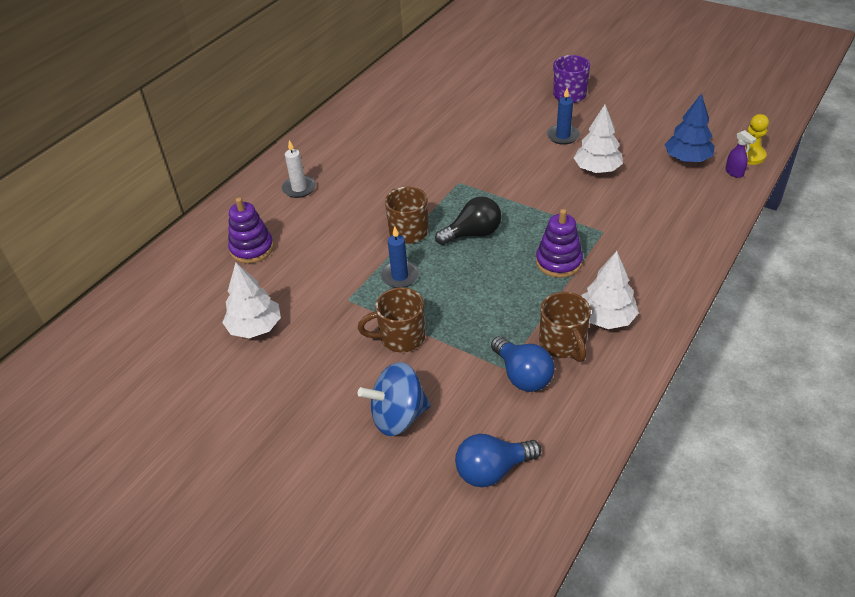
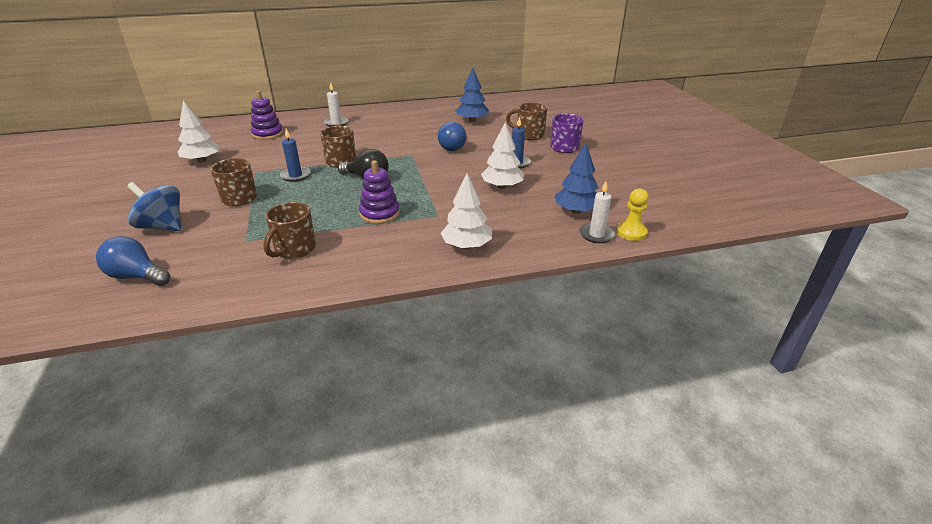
camera: 40 degrees right, 10 degrees down
blue light bulb [491,336,554,392] -> blue light bulb moved to [438,122,466,151]
white tree [581,251,639,329] -> white tree moved to [441,174,492,249]
purple spray bottle [725,130,756,178] -> white candle [579,181,616,243]
none -> blue tree [456,68,489,122]
none -> brown mug [506,102,547,140]

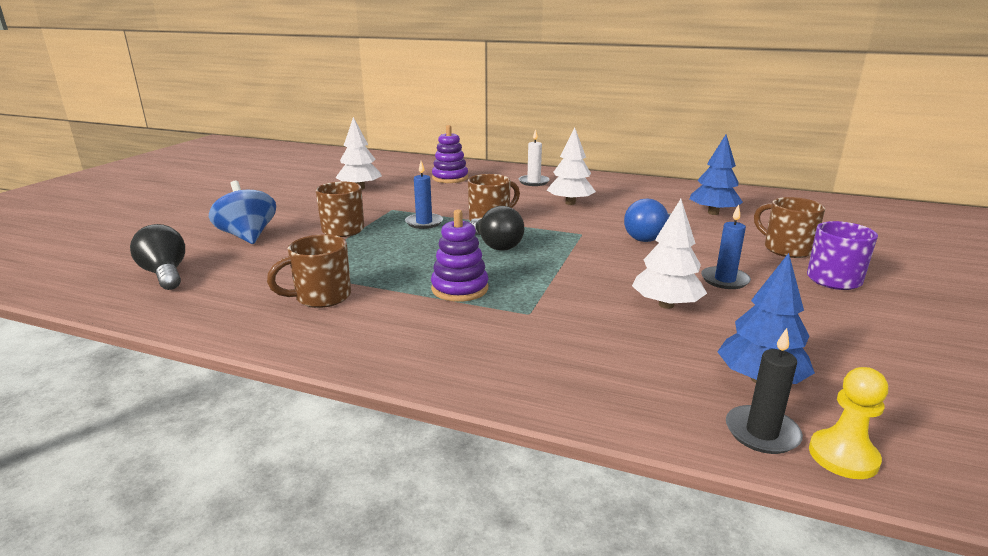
camera: 35 degrees right, 10 degrees down
blue light bulb [96,236,170,286] -> black light bulb [130,224,185,290]
white tree [441,174,492,249] -> white tree moved to [547,127,596,205]
white candle [579,181,616,243] -> black candle [726,328,803,454]

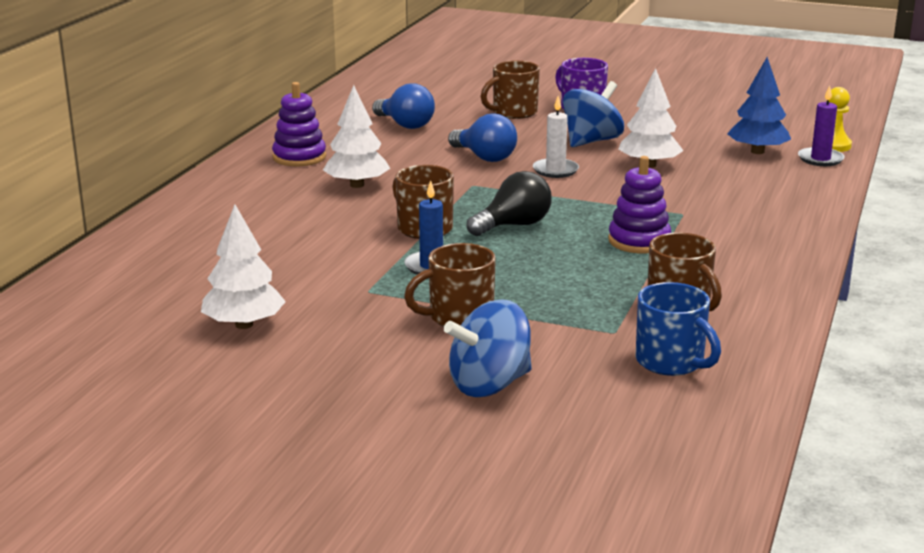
camera: 90 degrees left, 0 degrees up
black light bulb [130,224,185,290] -> none
purple stacking toy [432,125,468,183] -> purple stacking toy moved to [272,82,326,166]
white candle [519,129,550,186] -> white candle moved to [533,96,579,178]
blue tree [689,135,743,215] -> blue light bulb [372,83,435,129]
blue candle [701,204,751,289] -> blue spinning top [563,81,624,147]
black candle [726,328,803,454] -> purple candle [798,85,845,166]
none -> blue mug [636,282,721,376]

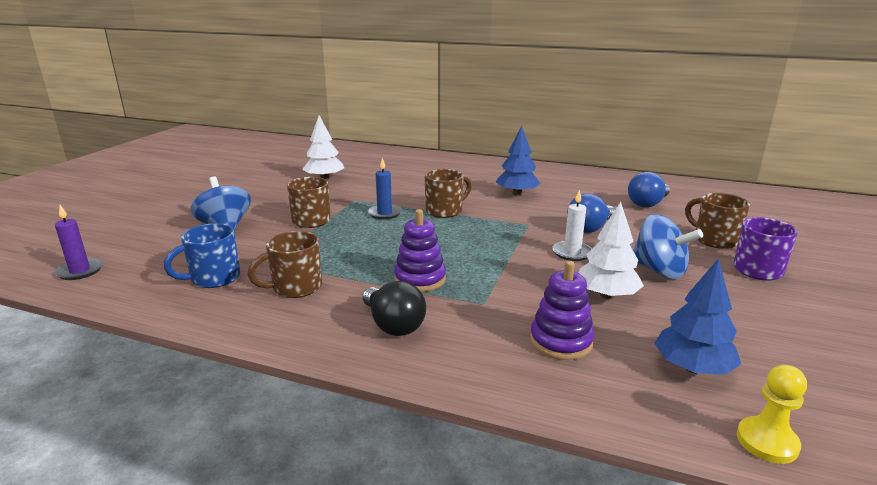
camera: 90 degrees right, 0 degrees up
purple stacking toy [272,82,326,166] -> purple stacking toy moved to [530,261,594,360]
white tree [323,85,390,188] -> blue tree [496,125,540,196]
black light bulb [467,171,552,236] -> black light bulb moved to [362,281,426,336]
purple candle [798,85,845,166] -> purple candle moved to [54,205,103,280]

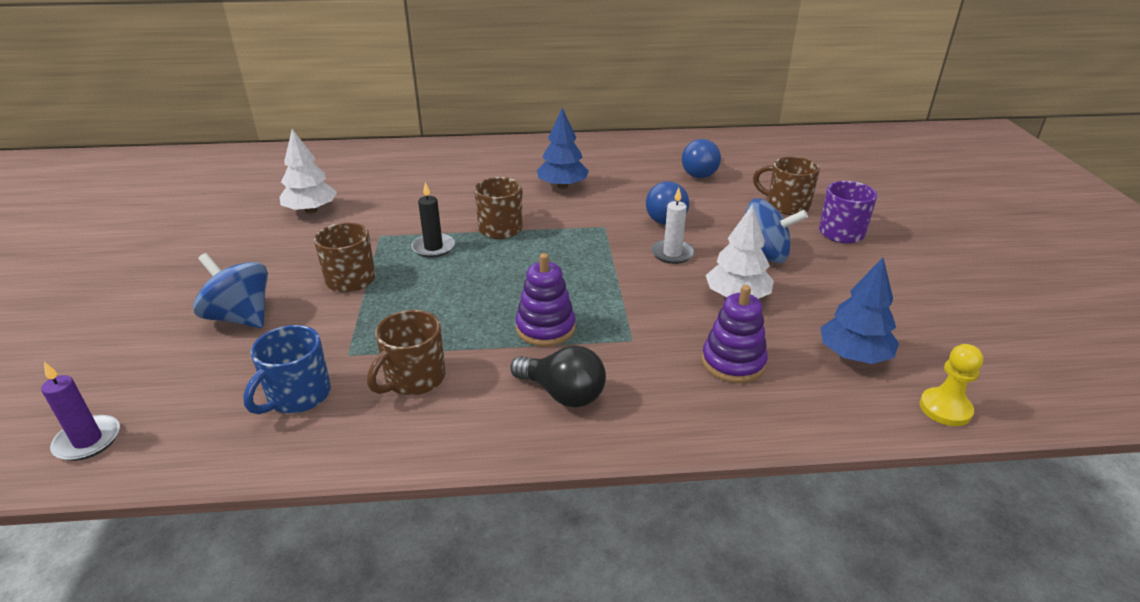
camera: 25 degrees left, 10 degrees up
blue candle [368,157,402,220] -> black candle [412,182,455,258]

